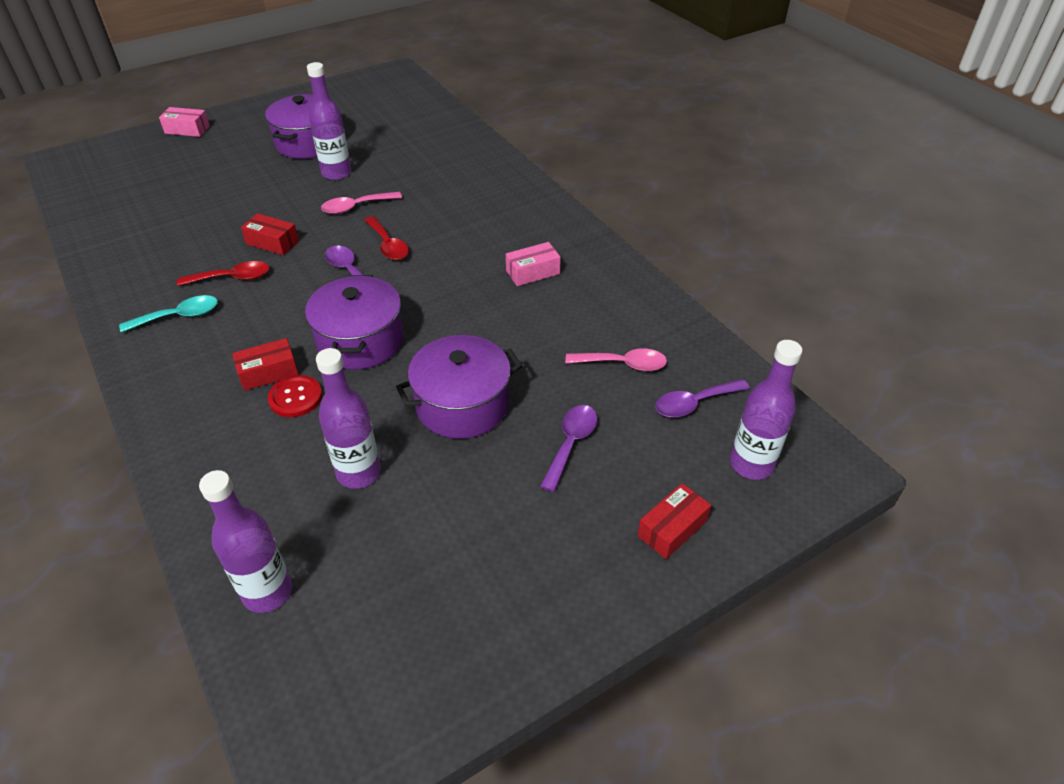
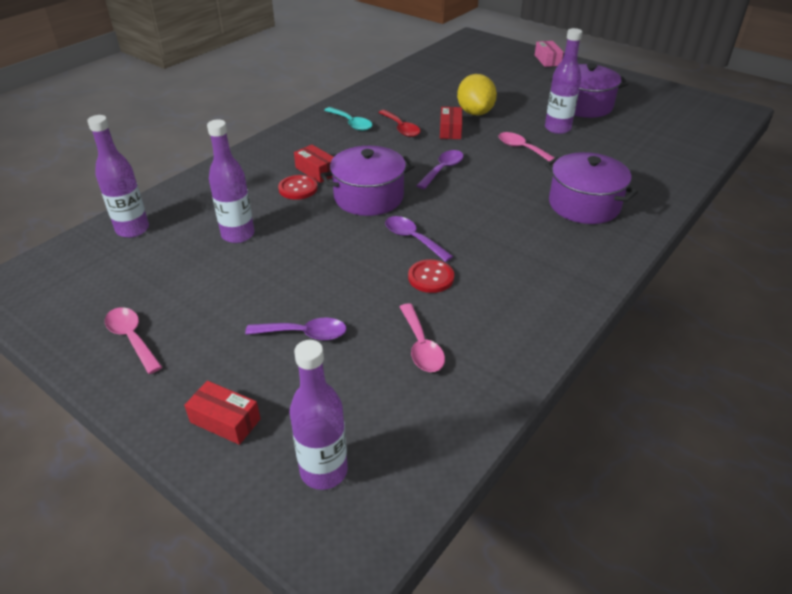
camera: 70 degrees right, 5 degrees down
red spoon [364,216,409,260] -> none
purple pot [396,335,522,439] -> purple pot moved to [545,152,638,224]
pink box [506,242,561,286] -> none
purple spoon [655,379,750,418] -> purple spoon moved to [385,216,453,262]
none -> pink spoon [105,307,162,374]
none -> red button [408,259,454,293]
none -> yellow lemon [457,74,497,115]

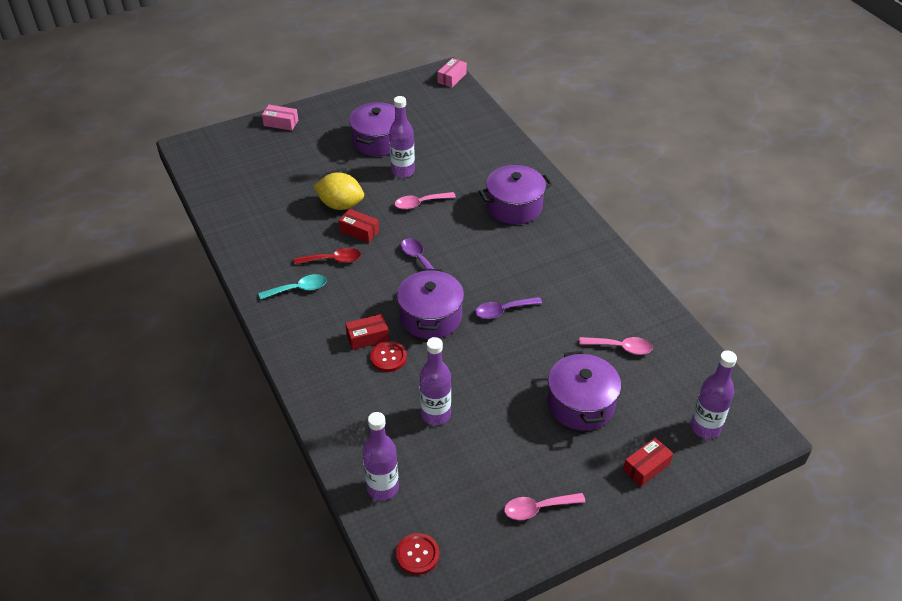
camera: 65 degrees left, 5 degrees up
purple spoon [245,318,347,341] -> purple pot [547,351,621,431]
red button [408,259,454,293] -> red button moved to [396,533,439,575]
none -> pink box [438,58,467,88]

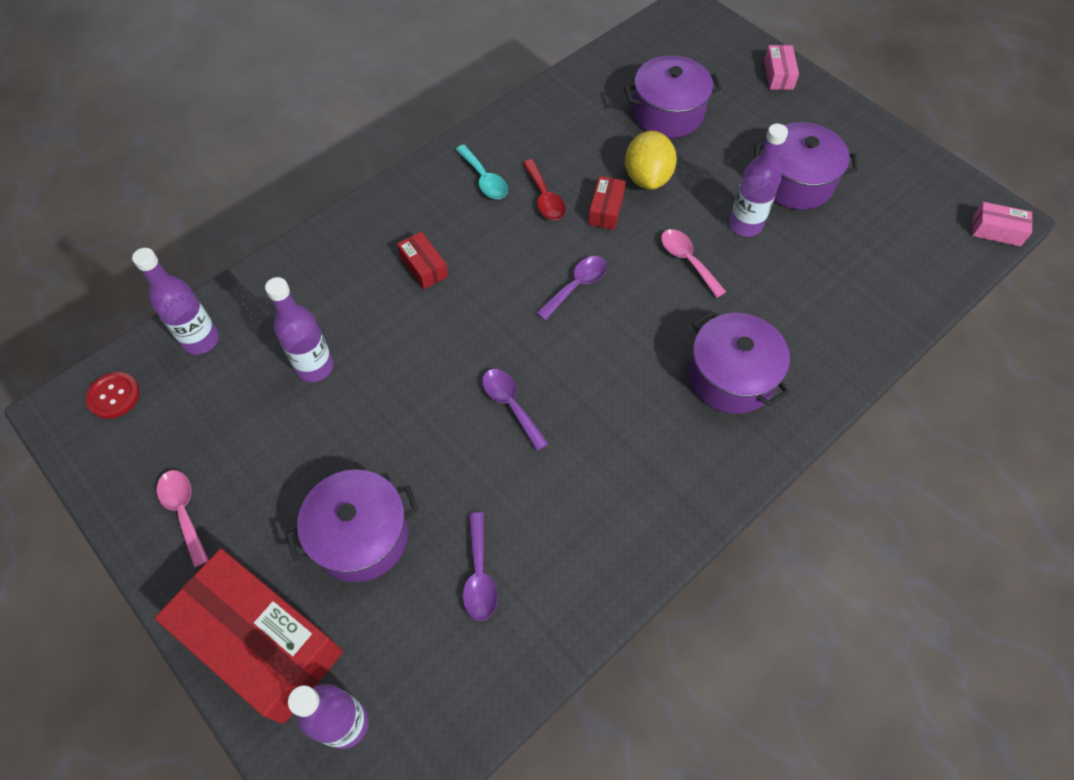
camera: 75 degrees right, 15 degrees up
red button [370,341,407,372] -> none
purple pot [397,269,464,339] -> purple pot moved to [624,55,722,138]
pink spoon [579,337,653,355] -> purple spoon [463,512,498,621]
red box [623,438,673,487] -> red box [155,548,343,724], size x2.37

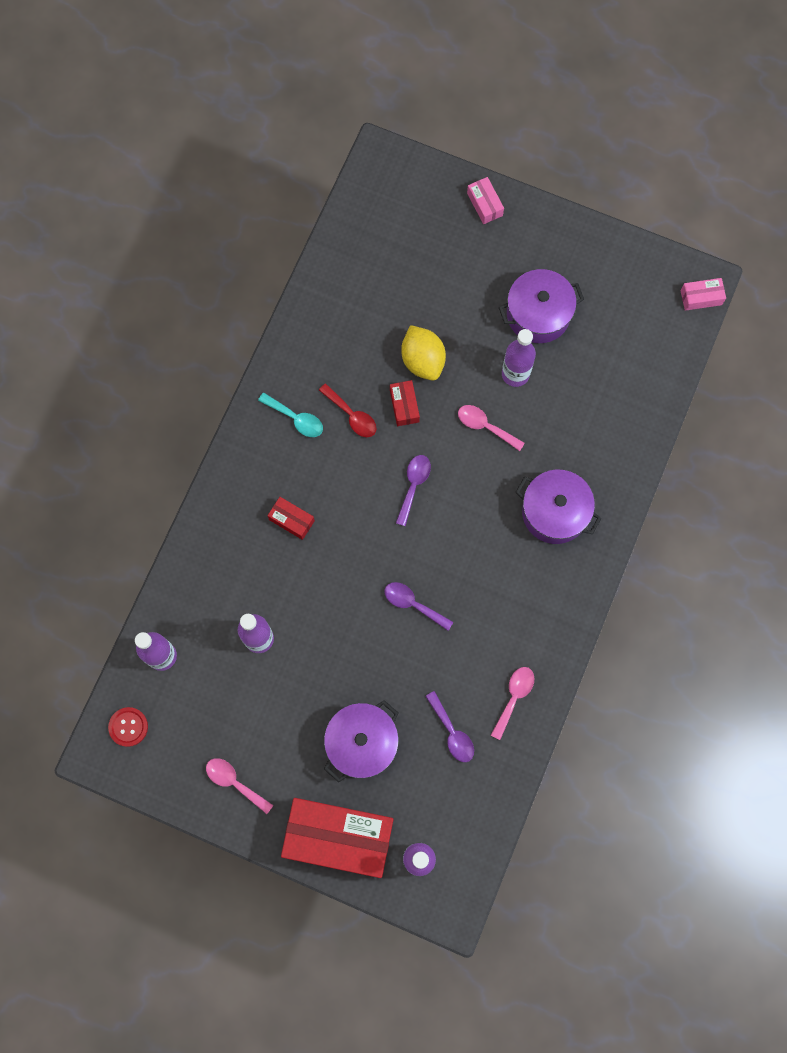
camera: 25 degrees left, 15 degrees up
purple pot [624,55,722,138] -> none
none -> pink spoon [491,667,535,740]

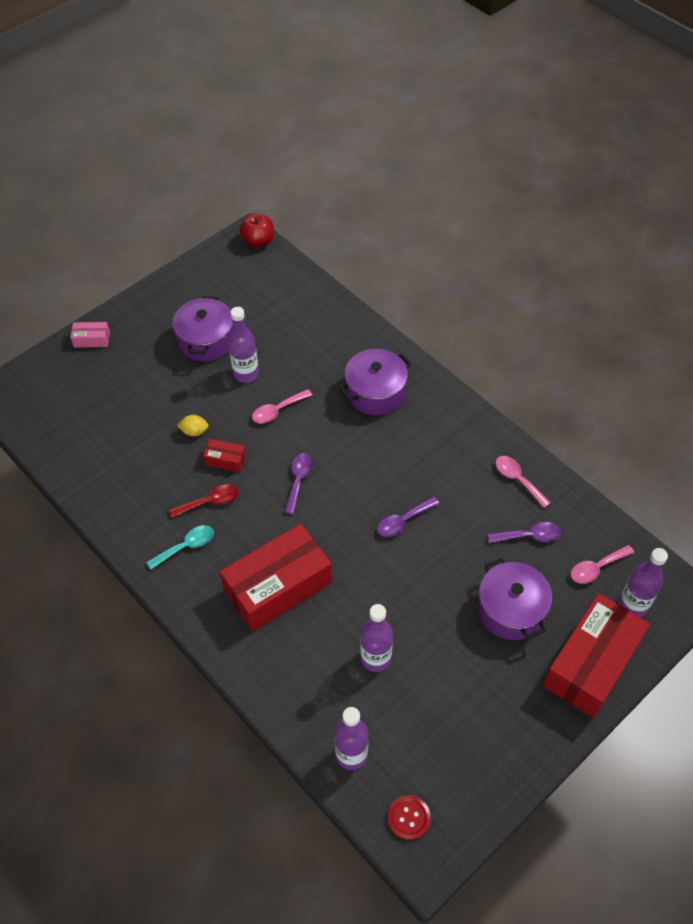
camera: 65 degrees left, 20 degrees down
pink spoon [206,758,274,814] -> pink spoon moved to [571,545,634,584]
red box [268,497,315,540] -> red box [220,523,332,632], size x2.37
purple spoon [396,455,431,526] -> purple spoon turned 60 degrees clockwise [284,453,314,514]
yellow lemon [401,325,446,380] -> yellow lemon [177,415,209,436], size x0.54
pink box [680,278,726,311] -> red apple [239,213,274,248]

